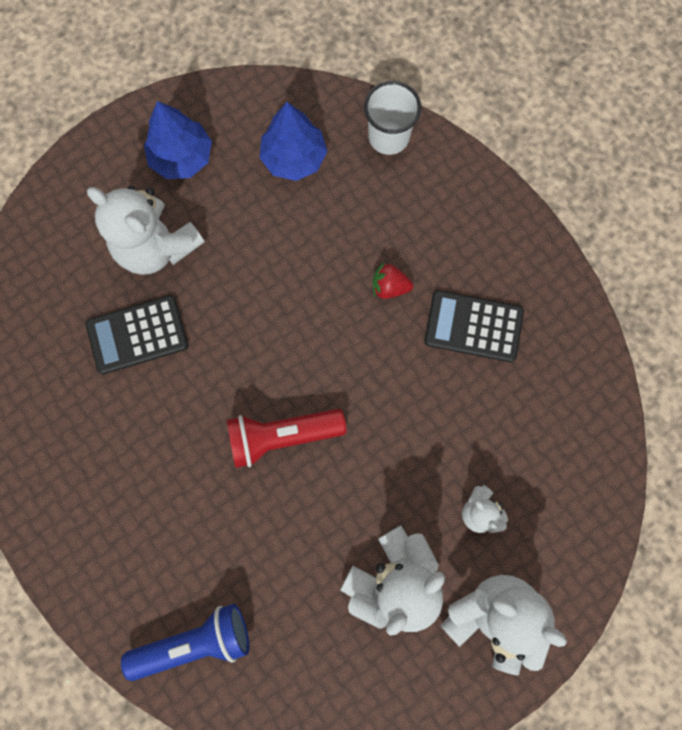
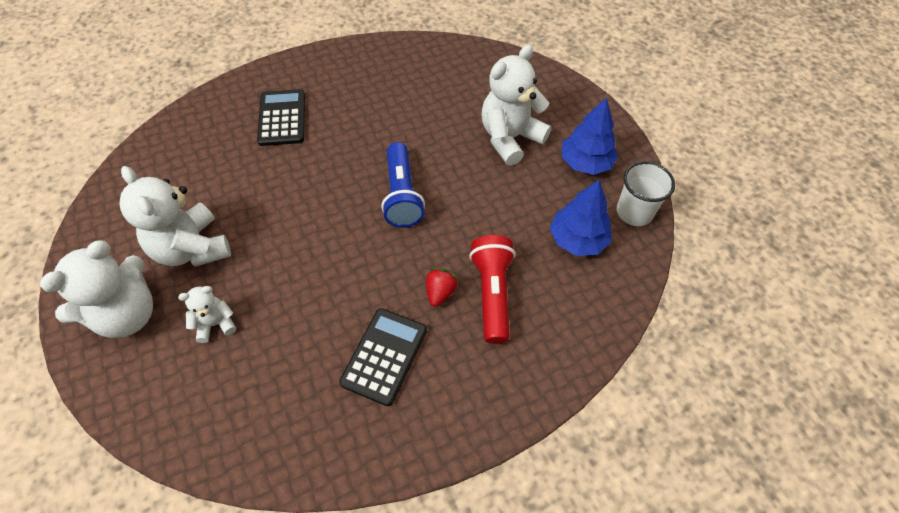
camera: 100 degrees right, 20 degrees down
black calculator [85,295,189,374] -> black calculator moved to [257,89,305,146]
blue flashlight [121,604,249,681] -> blue flashlight moved to [381,142,425,228]
red flashlight [227,409,347,468] -> red flashlight moved to [469,235,515,344]
white cup [364,81,421,155] -> white cup moved to [617,161,675,226]

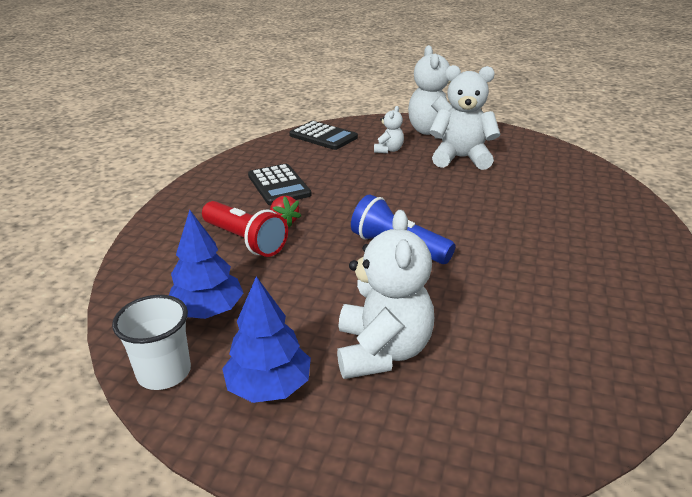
camera: 135 degrees right, 25 degrees down
black calculator [257,89,305,146] -> black calculator moved to [289,121,358,150]

